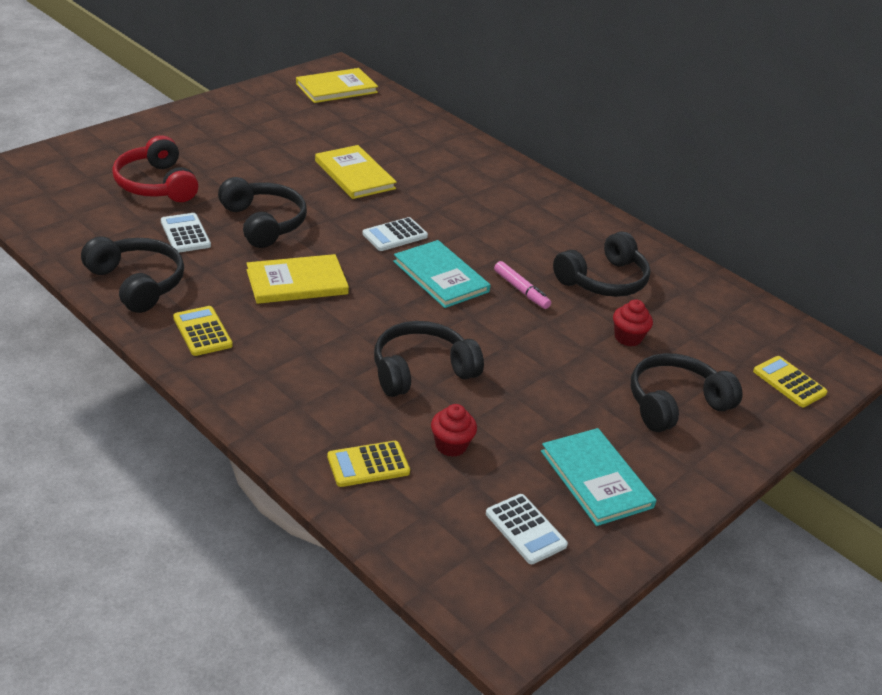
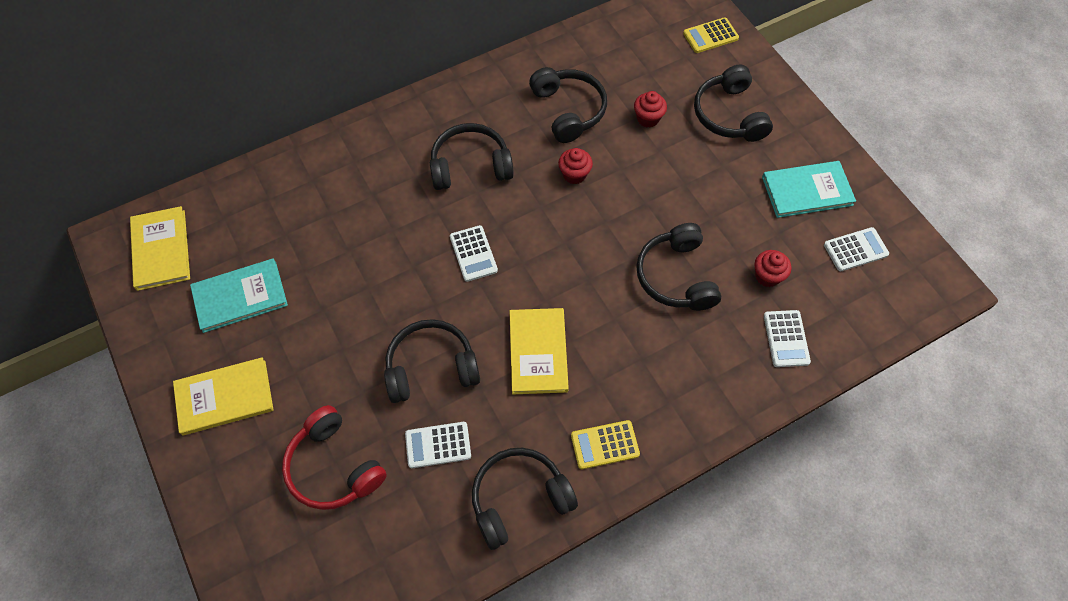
camera: 70 degrees left, 25 degrees up
red headphones [112,135,198,202] -> red headphones turned 60 degrees clockwise [282,405,387,510]
yellow book [315,145,397,199] -> yellow book moved to [173,357,274,435]
yellow calculator [327,441,410,487] -> white calculator [764,310,811,367]
turquoise book [393,240,491,308] -> turquoise book moved to [190,258,288,333]
pink marker [494,261,551,309] -> red cupcake [558,148,593,184]
none -> black headphones [430,123,514,190]

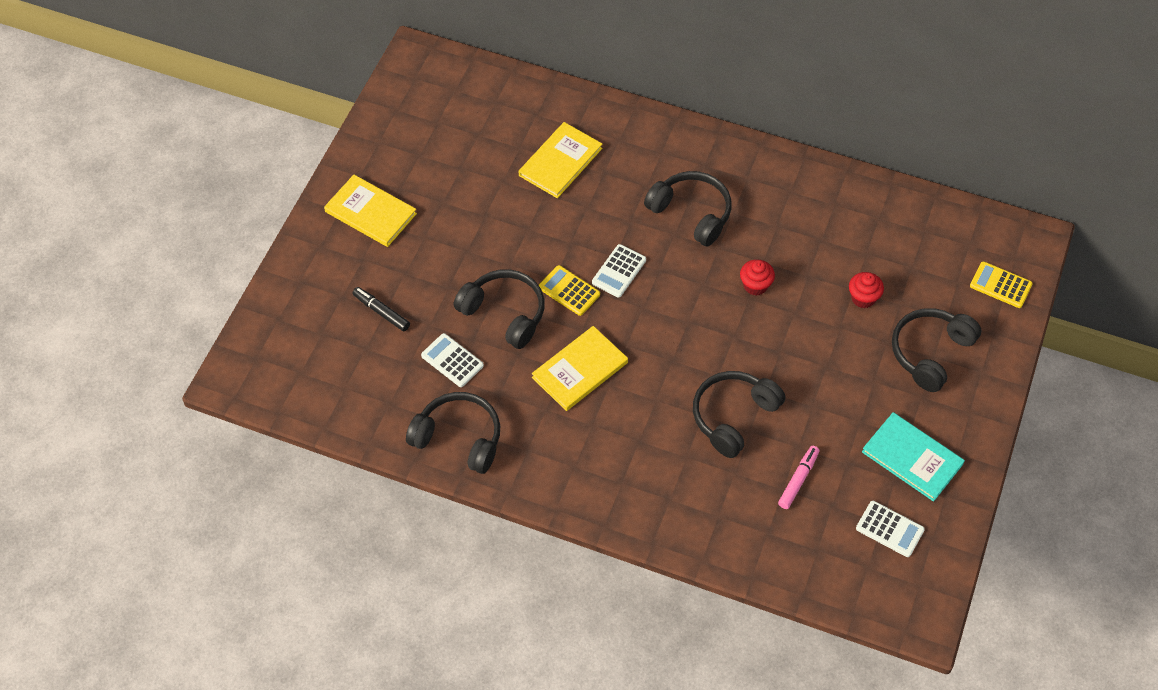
camera: 50 degrees right, 5 degrees down
yellow book [130,206,190,291] -> yellow book moved to [519,122,602,198]
turquoise book [190,258,288,333] -> none
red headphones [282,405,387,510] -> black marker [352,287,410,331]
black headphones [529,67,607,143] -> none
yellow calculator [571,420,640,469] -> yellow calculator moved to [539,265,600,316]
red cupcake [754,250,791,287] -> pink marker [778,446,820,509]
white calculator [764,310,811,367] -> none

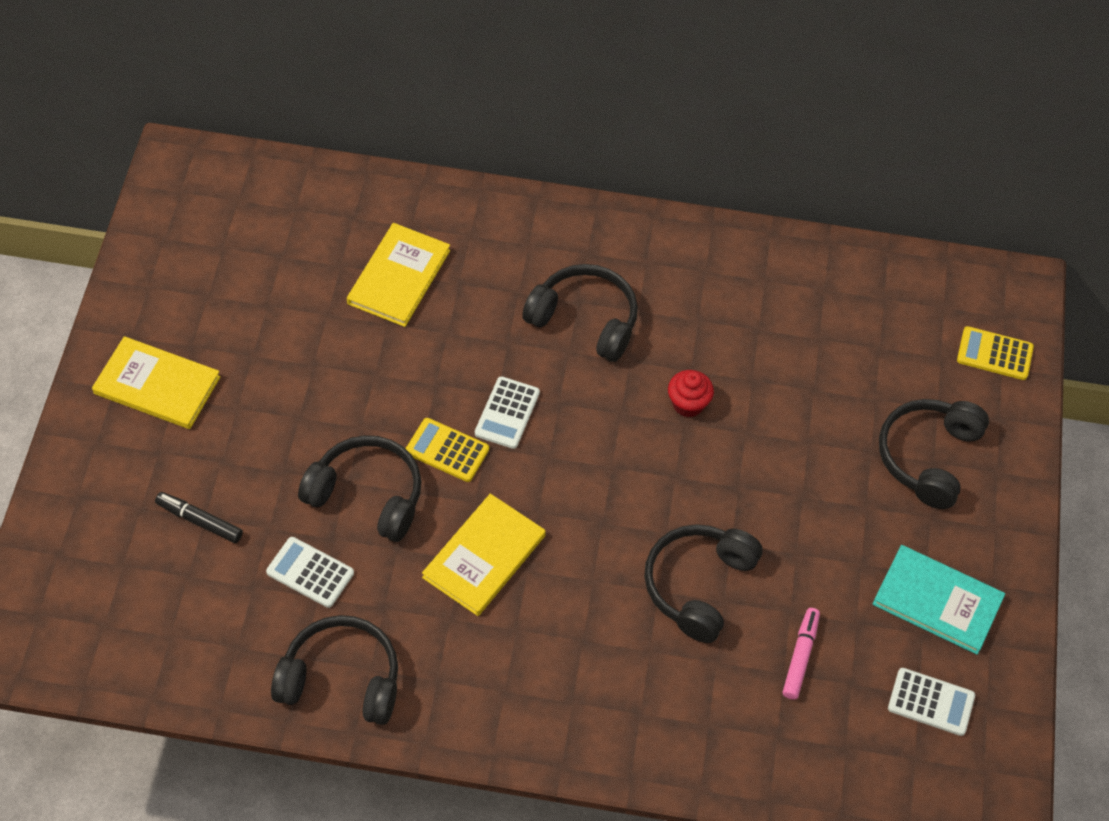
camera: 15 degrees left, 0 degrees up
red cupcake [849,272,884,308] -> none

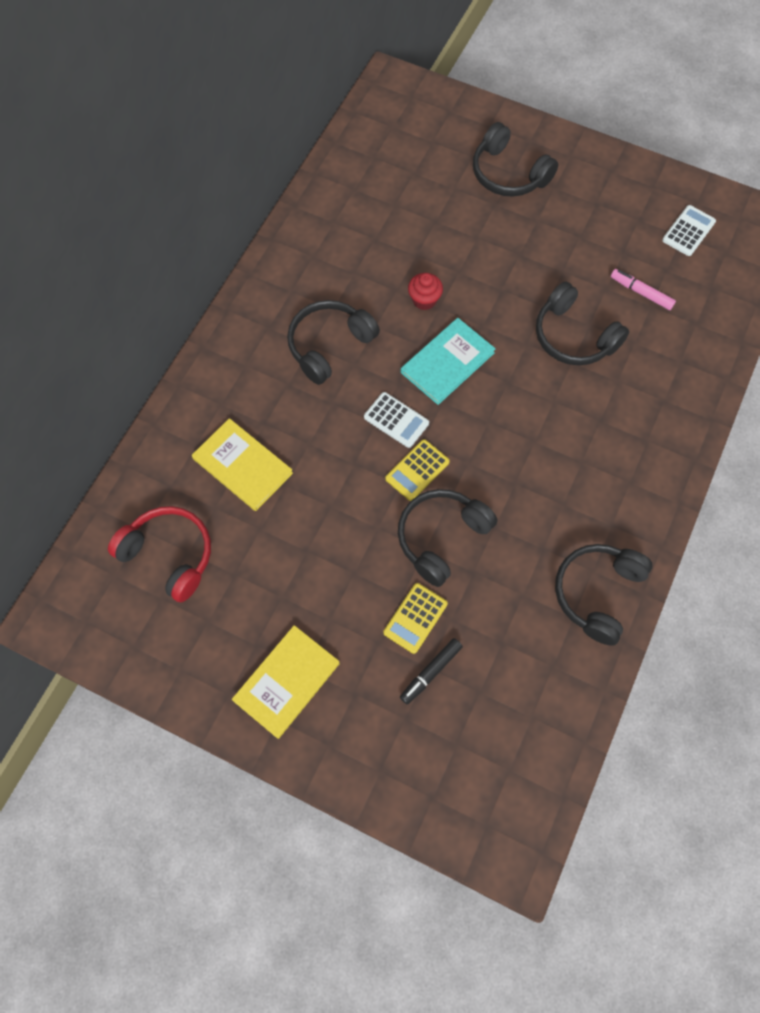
camera: 70 degrees left, 10 degrees up
white calculator [266,537,354,608] -> none
yellow book [422,494,546,616] -> none
turquoise book [873,545,1005,655] -> turquoise book moved to [401,318,496,405]
yellow calculator [957,326,1034,380] -> yellow calculator moved to [383,583,448,654]
none -> red headphones [108,506,211,602]

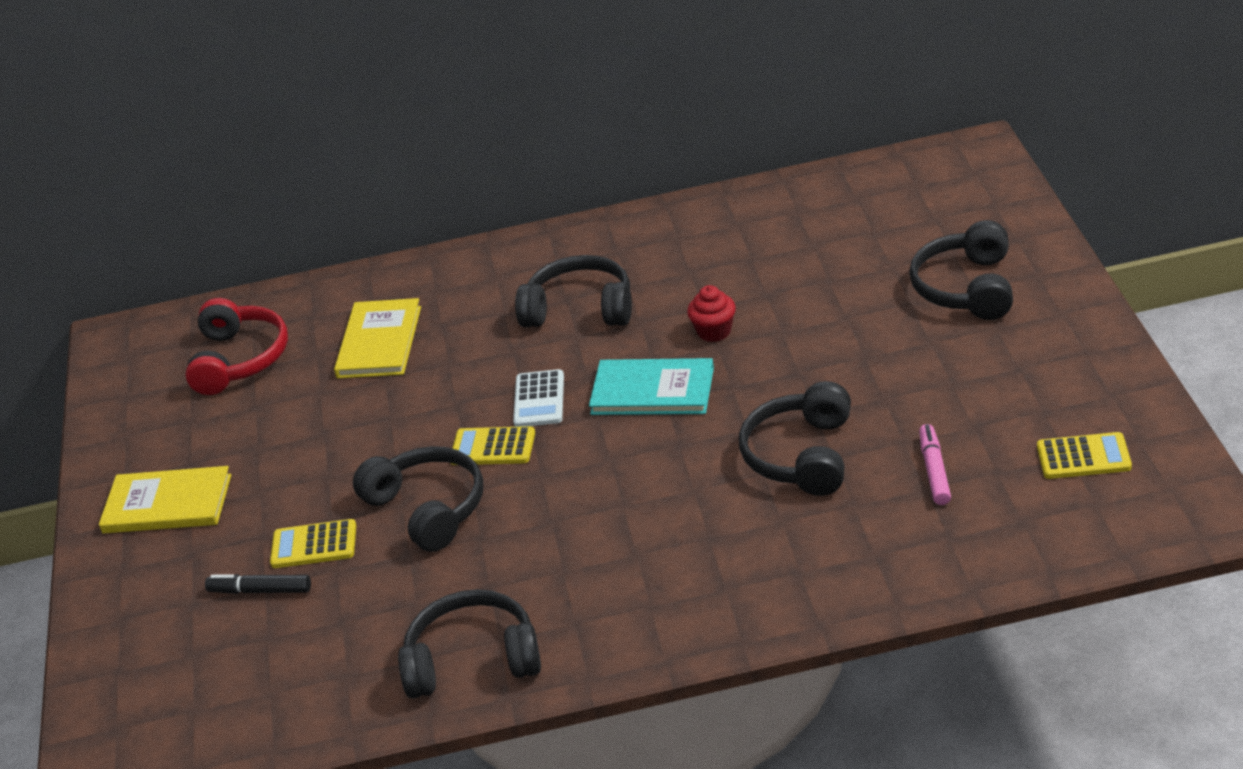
camera: 60 degrees right, 30 degrees down
black headphones [398,489,498,587] -> black headphones turned 45 degrees clockwise [353,446,483,552]
white calculator [662,205,716,256] -> yellow calculator [1037,432,1132,479]

